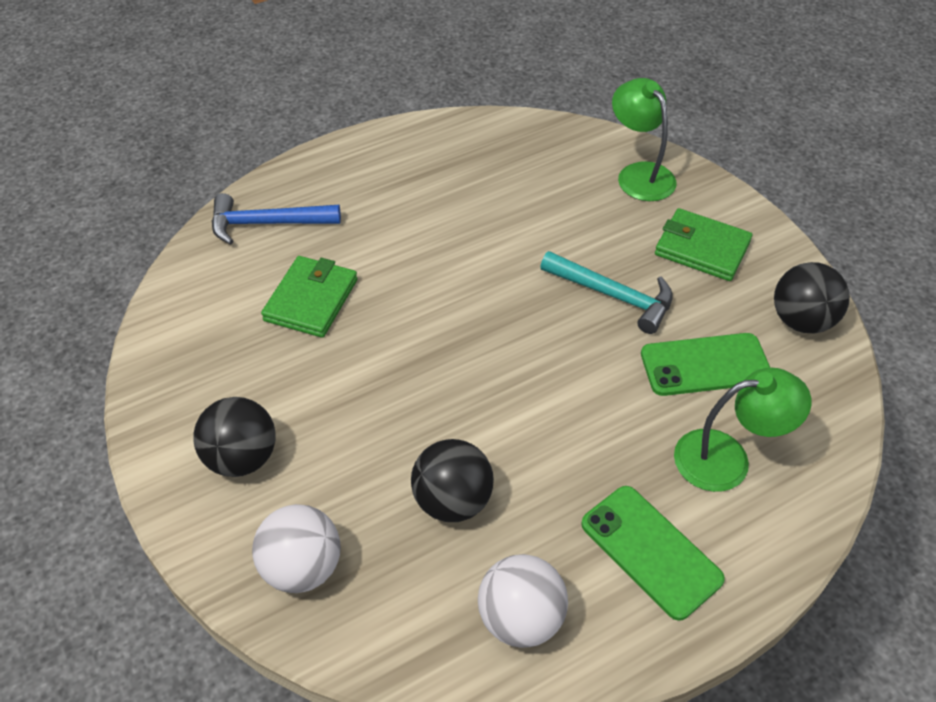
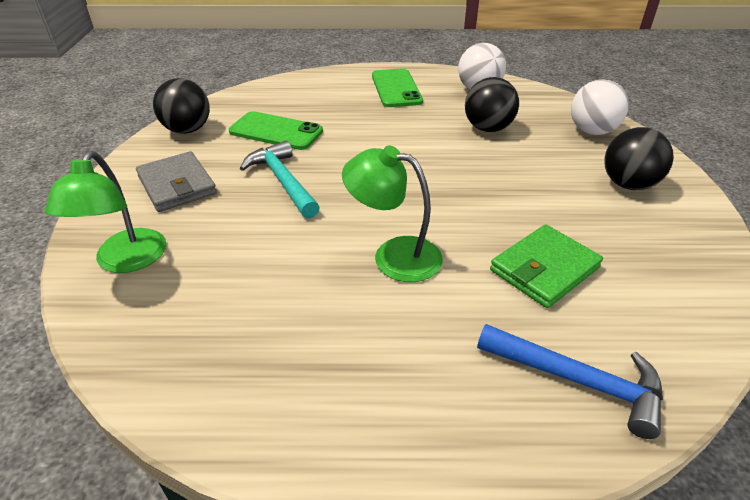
camera: 150 degrees left, 10 degrees down
green wallet [655,208,752,281] -> grey wallet [136,151,217,212]
green lamp [674,368,812,492] -> green lamp moved to [342,145,443,282]

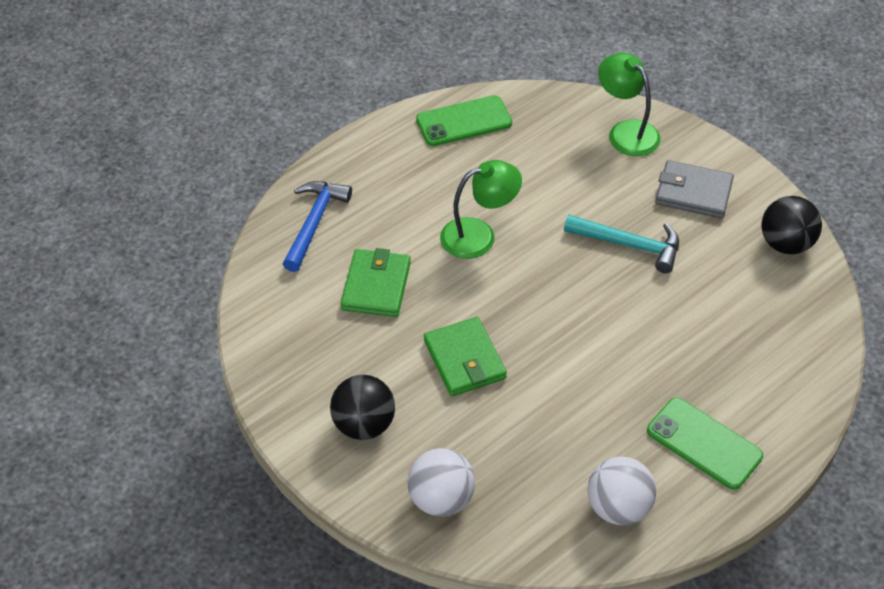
camera: 140 degrees right, 10 degrees up
green phone [229,111,323,150] -> green phone moved to [416,95,512,146]
black ball [465,77,519,132] -> none
blue hammer [477,324,663,439] -> blue hammer turned 120 degrees clockwise [283,181,352,272]
none -> green wallet [424,317,507,396]

